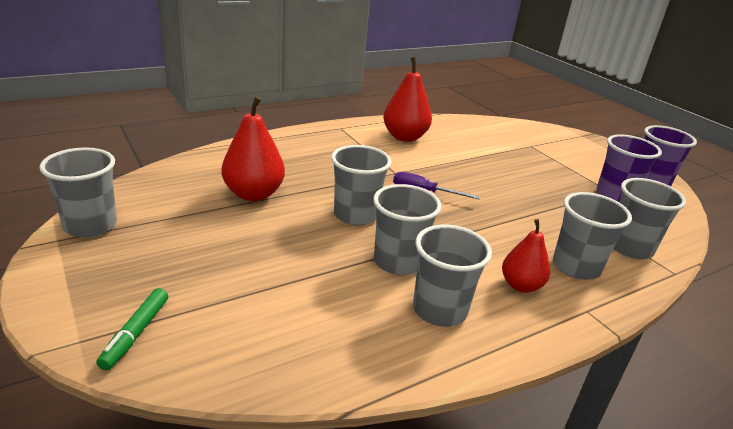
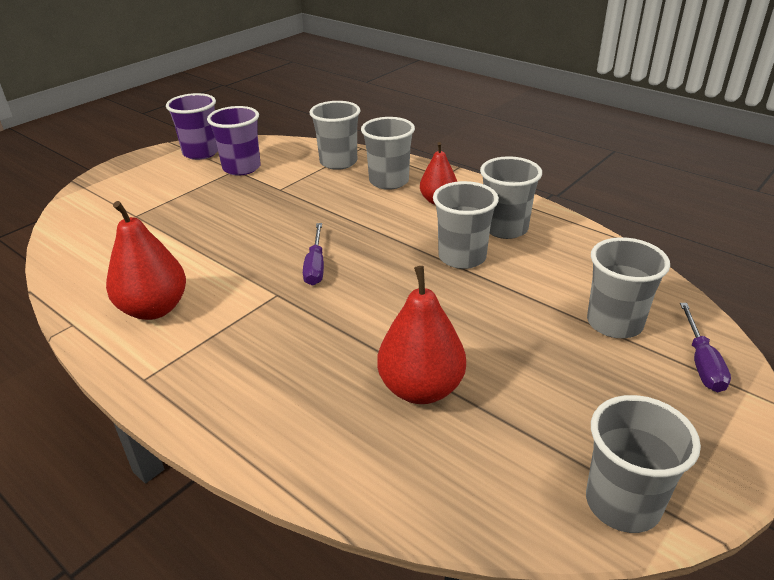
camera: 105 degrees left, 5 degrees up
green marker [96,288,168,370] -> purple screwdriver [680,303,731,392]
grey cup [331,145,392,226] -> grey cup moved to [587,237,670,338]

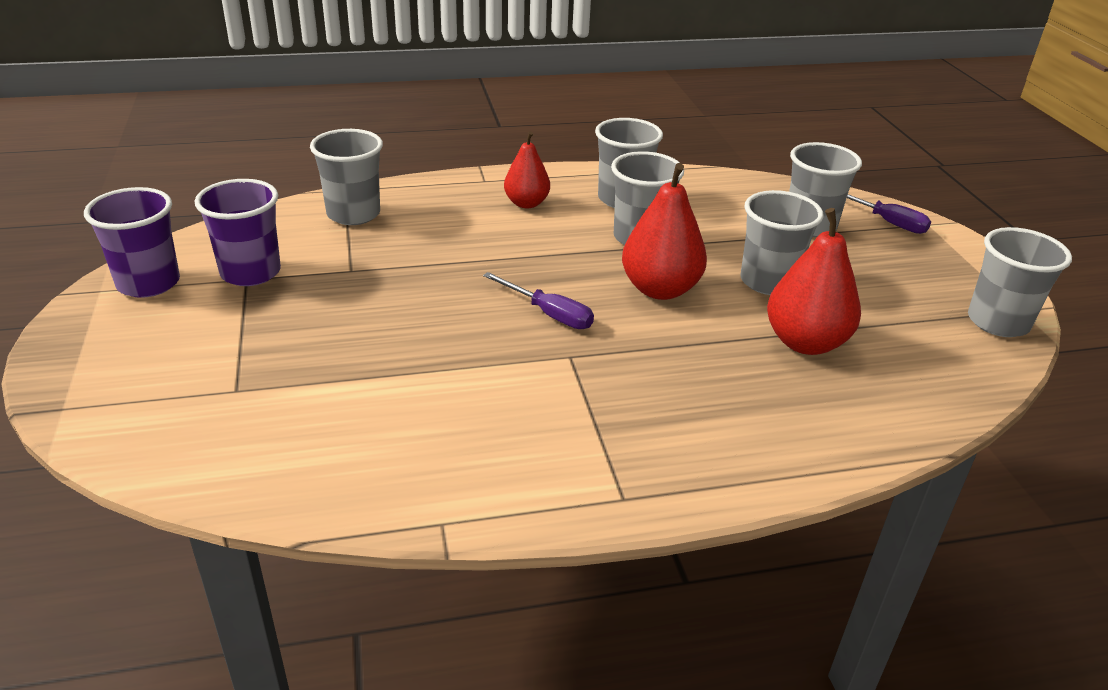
camera: 55 degrees left, 0 degrees up
red pear [106,201,186,320] -> red pear moved to [622,163,707,300]
grey cup [361,117,415,190] -> grey cup moved to [740,190,823,295]

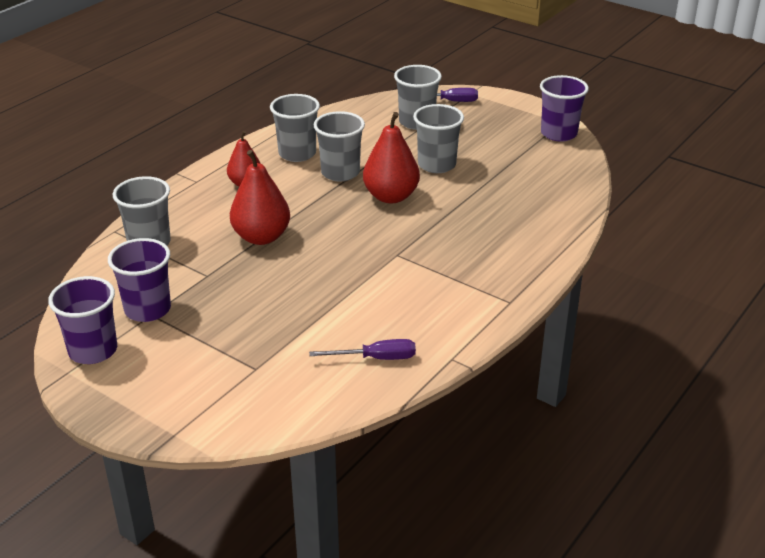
camera: 40 degrees left, 0 degrees up
purple screwdriver [483,272,594,329] -> purple screwdriver moved to [309,339,416,360]
red pear [767,208,861,355] -> red pear moved to [230,150,290,245]
grey cup [968,227,1072,337] -> purple cup [540,75,589,142]

